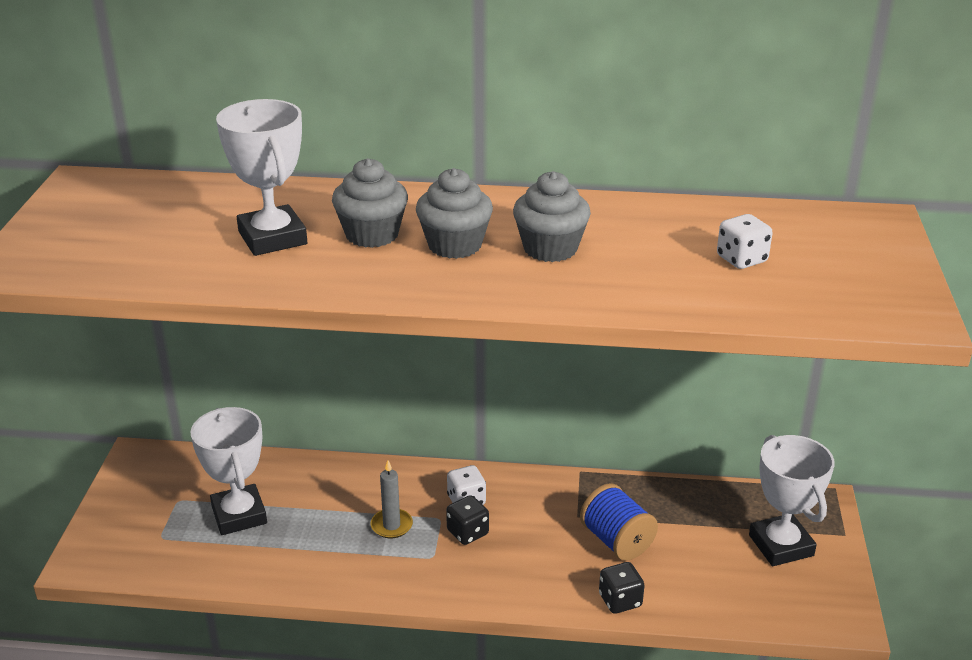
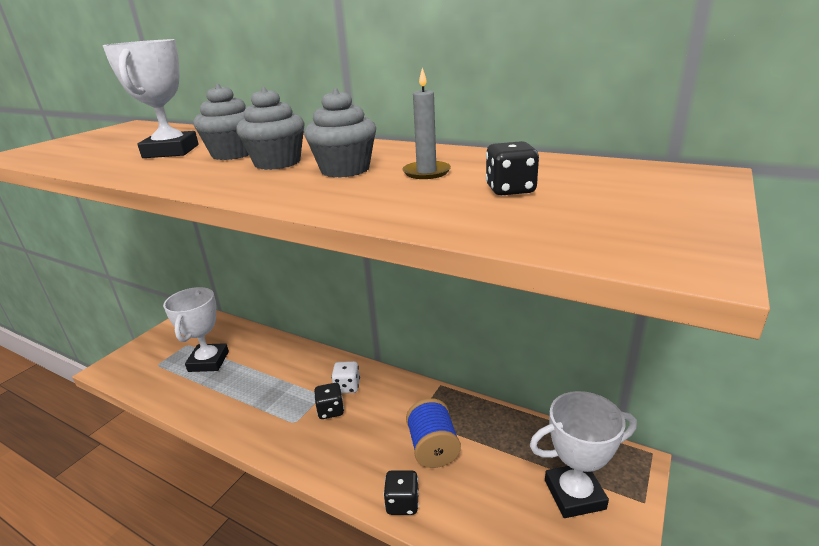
camera: 25 degrees right, 5 degrees down
grey candle [370,460,413,538] -> grey candle moved to [402,68,451,179]
white dice [717,214,773,269] -> black dice [485,141,539,196]
white trophy [749,435,835,566] -> white trophy turned 75 degrees clockwise [530,391,637,518]

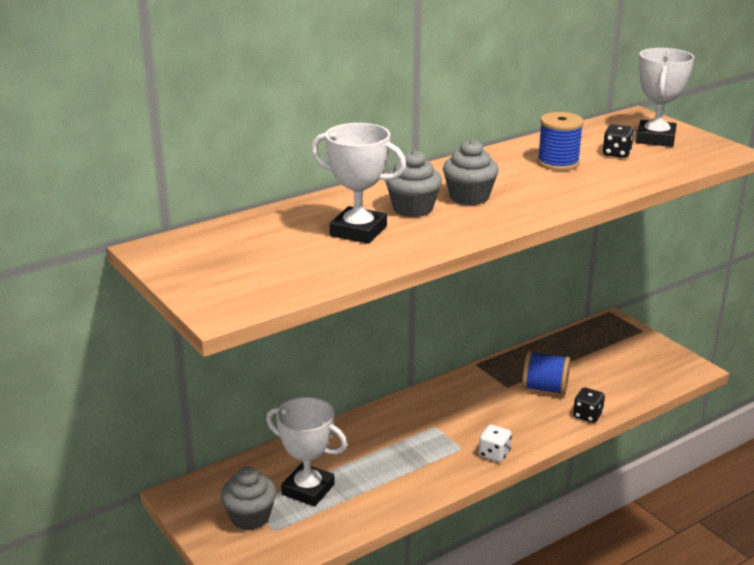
camera: 65 degrees left, 0 degrees up
grey cupcake [304,88,376,178] -> grey cupcake moved to [221,467,276,530]
black dice [314,383,344,419] -> none
white dice [331,361,360,393] -> white dice moved to [479,425,512,462]
grey candle [402,68,451,179] -> blue spool [537,112,584,171]
white trophy [530,391,637,518] -> white trophy moved to [636,48,694,147]

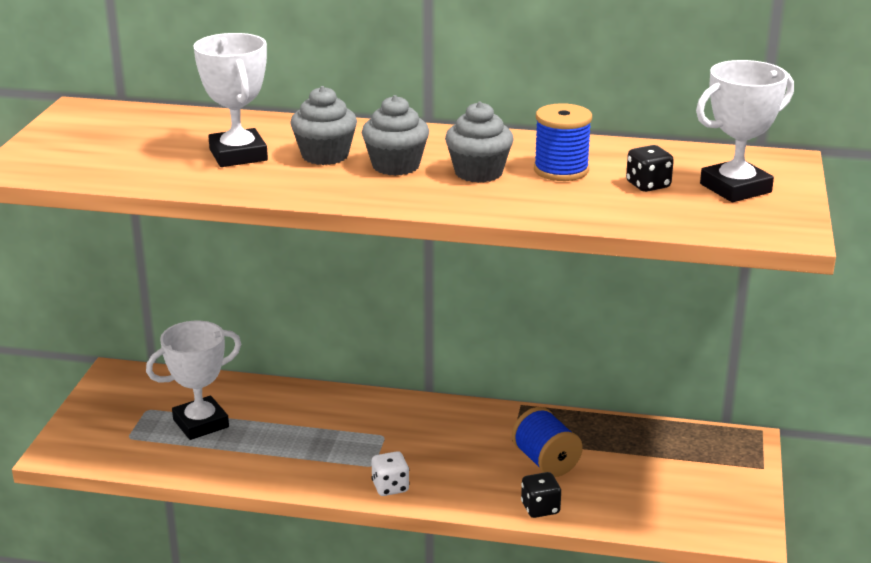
camera: 45 degrees right, 0 degrees up
grey cupcake [221,467,276,530] -> grey cupcake moved to [445,101,514,183]
white trophy [266,397,347,506] -> white trophy turned 75 degrees clockwise [146,321,241,440]

